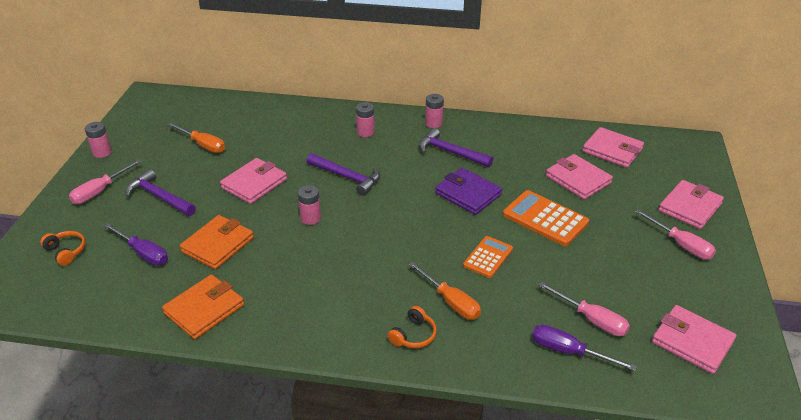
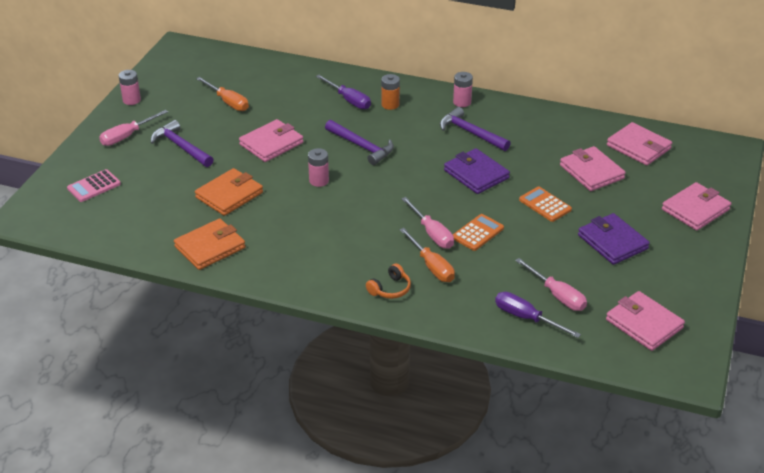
camera: 10 degrees right, 0 degrees up
orange headphones [40,231,86,266] -> pink calculator [67,169,121,202]
purple screwdriver [103,223,168,266] -> purple screwdriver moved to [316,75,371,109]
pink battery [356,102,375,137] -> orange battery [381,74,400,110]
orange calculator [503,190,589,246] -> orange calculator [519,187,572,222], size x0.64
pink screwdriver [635,210,716,260] -> pink screwdriver moved to [401,197,454,249]
none -> purple wallet [578,213,650,265]

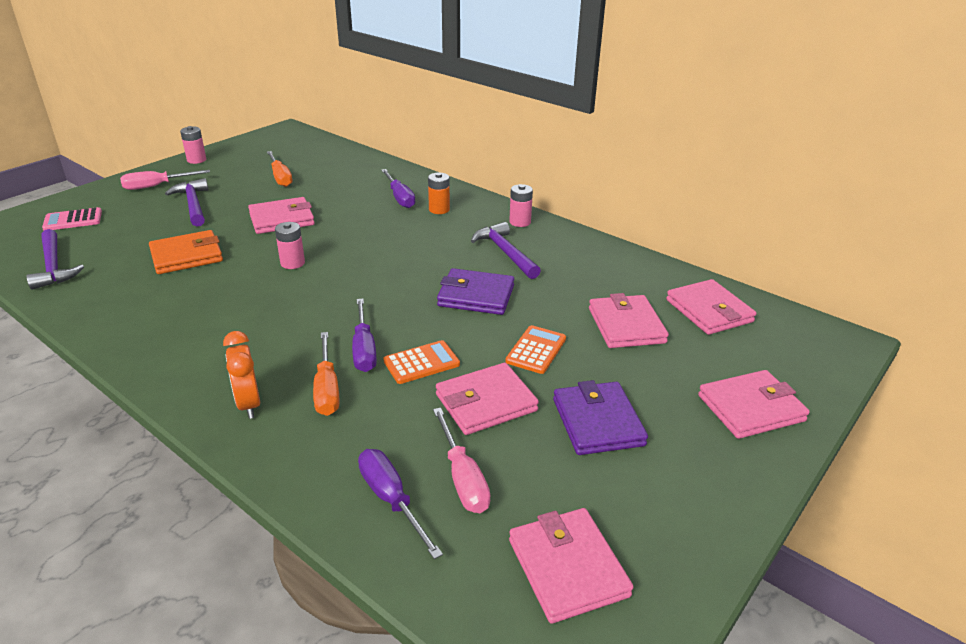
camera: 20 degrees right, 5 degrees down
orange wallet [174,218,246,270] -> none
purple hammer [325,120,394,165] -> purple hammer moved to [26,229,84,290]
orange headphones [366,264,411,299] -> orange clock [223,331,260,419]
pink screwdriver [401,197,454,249] -> purple screwdriver [352,299,377,372]
purple wallet [444,148,510,194] -> purple wallet turned 60 degrees counterclockwise [437,268,514,315]
orange calculator [519,187,572,222] -> orange calculator turned 45 degrees clockwise [505,325,566,374]
none -> pink wallet [436,363,539,435]

